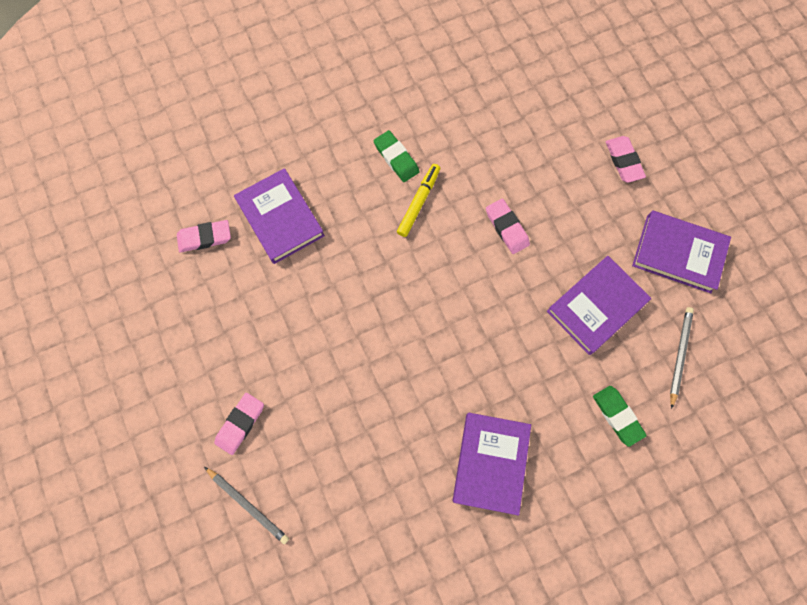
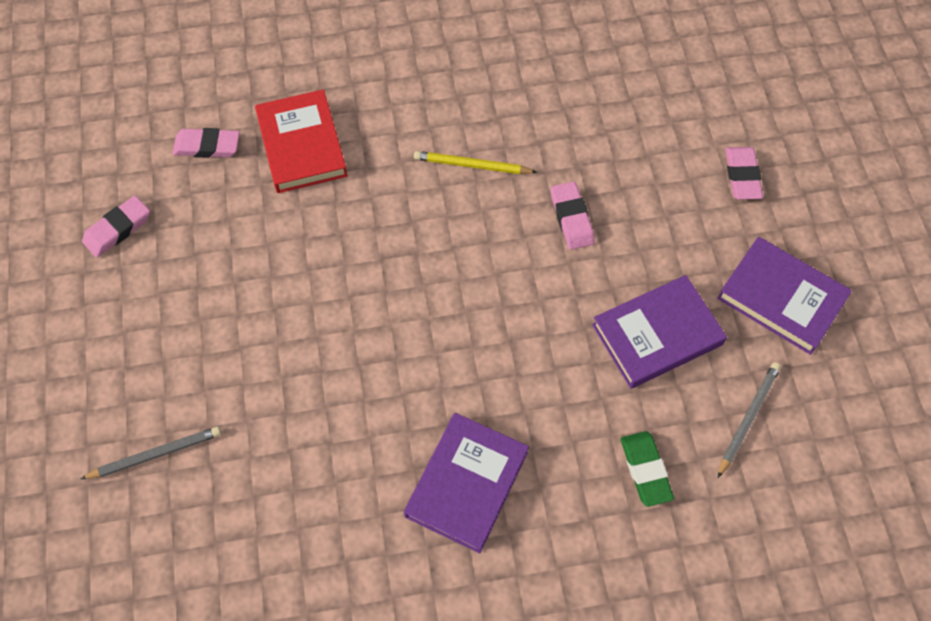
camera: 15 degrees right, 10 degrees down
grey pencil [204,467,289,544] -> grey pencil turned 75 degrees counterclockwise [81,427,221,479]
pink eraser [214,393,264,455] -> pink eraser moved to [82,195,150,258]
purple book [234,168,325,264] -> red book [255,89,348,193]
green eraser [374,130,419,182] -> none
yellow marker [397,164,440,237] -> yellow pencil [414,151,537,174]

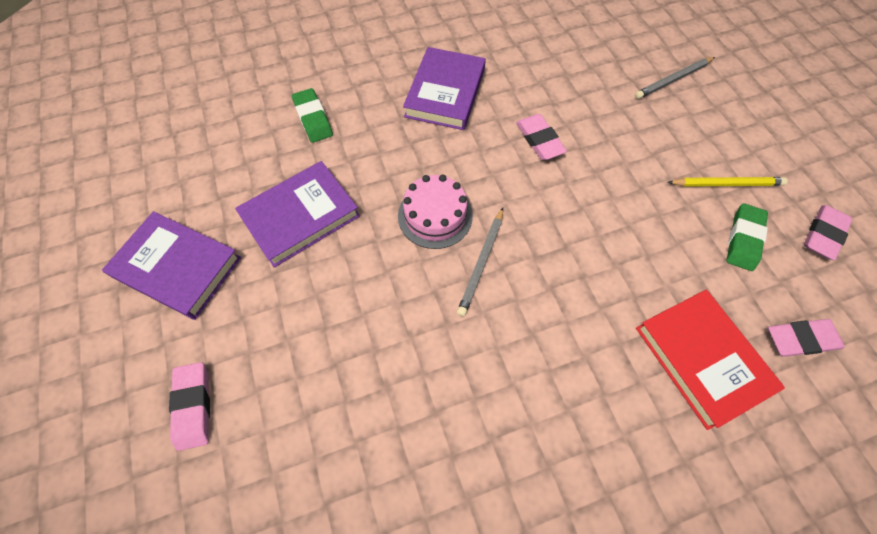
camera: 170 degrees right, 0 degrees up
yellow pencil [414,151,537,174] -> yellow pencil moved to [667,177,788,187]
pink eraser [551,181,595,250] -> pink eraser moved to [516,114,567,160]
grey pencil [718,362,781,478] -> grey pencil moved to [457,208,503,316]
none -> pink cake [398,175,473,249]
none -> green eraser [726,203,768,271]

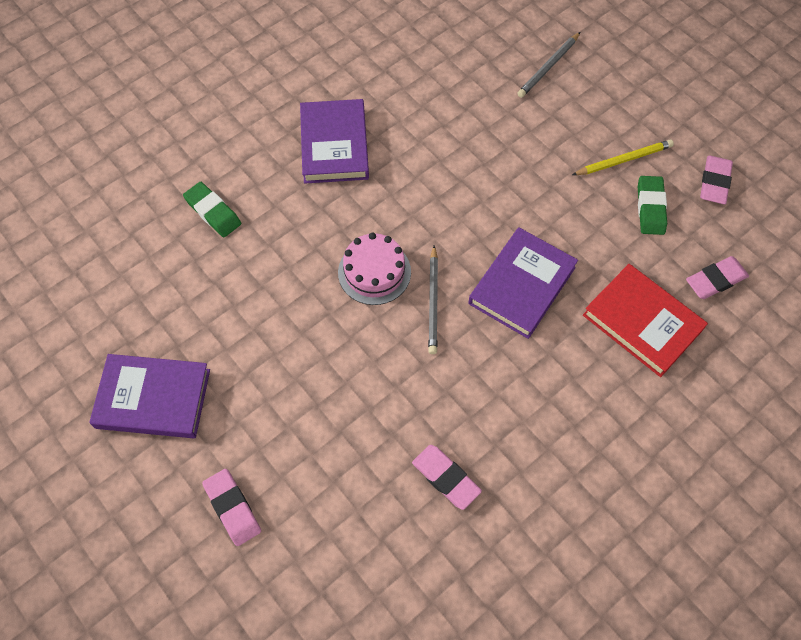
camera: 20 degrees left, 0 degrees up
purple book [235,161,360,268] -> purple book moved to [468,227,578,339]
pink eraser [516,114,567,160] -> pink eraser moved to [412,445,482,510]

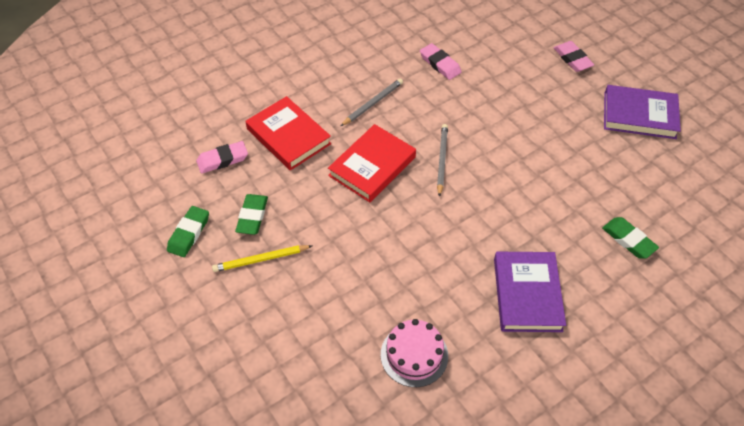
camera: 175 degrees left, 10 degrees down
pink cake [338,233,411,305] -> pink cake moved to [381,319,448,387]
purple book [468,227,578,339] -> red book [328,124,416,202]
grey pencil [517,32,580,98] -> grey pencil moved to [341,78,403,126]
pink eraser [700,156,733,204] -> green eraser [167,206,209,257]

